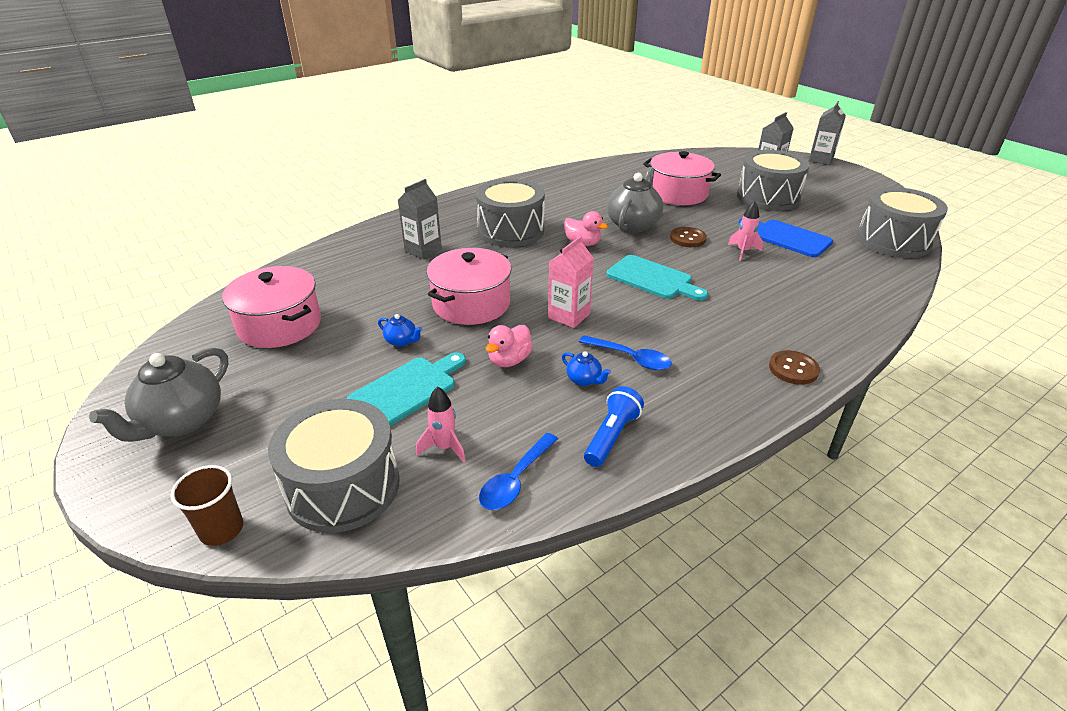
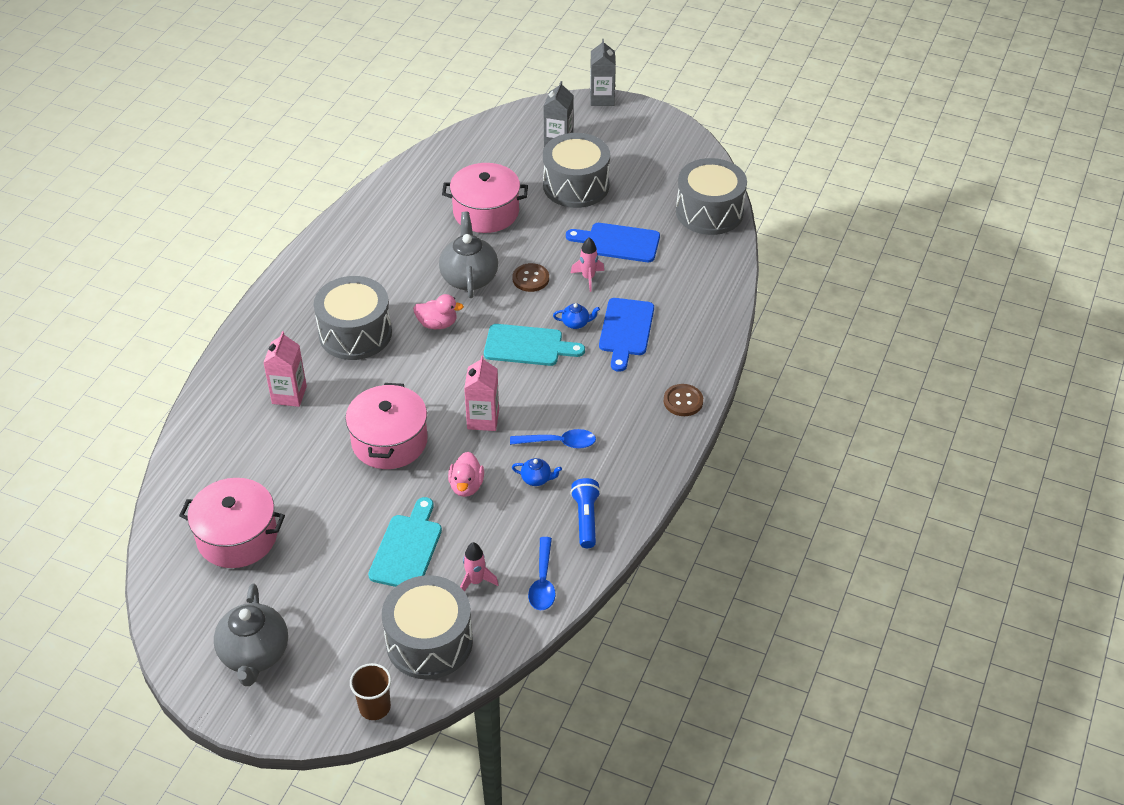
camera: 30 degrees left, 10 degrees up
blue teapot [378,314,422,347] -> blue teapot moved to [553,303,600,329]
grey carton [398,179,442,259] -> pink carton [263,331,307,407]
none -> blue cutting board [599,298,654,372]

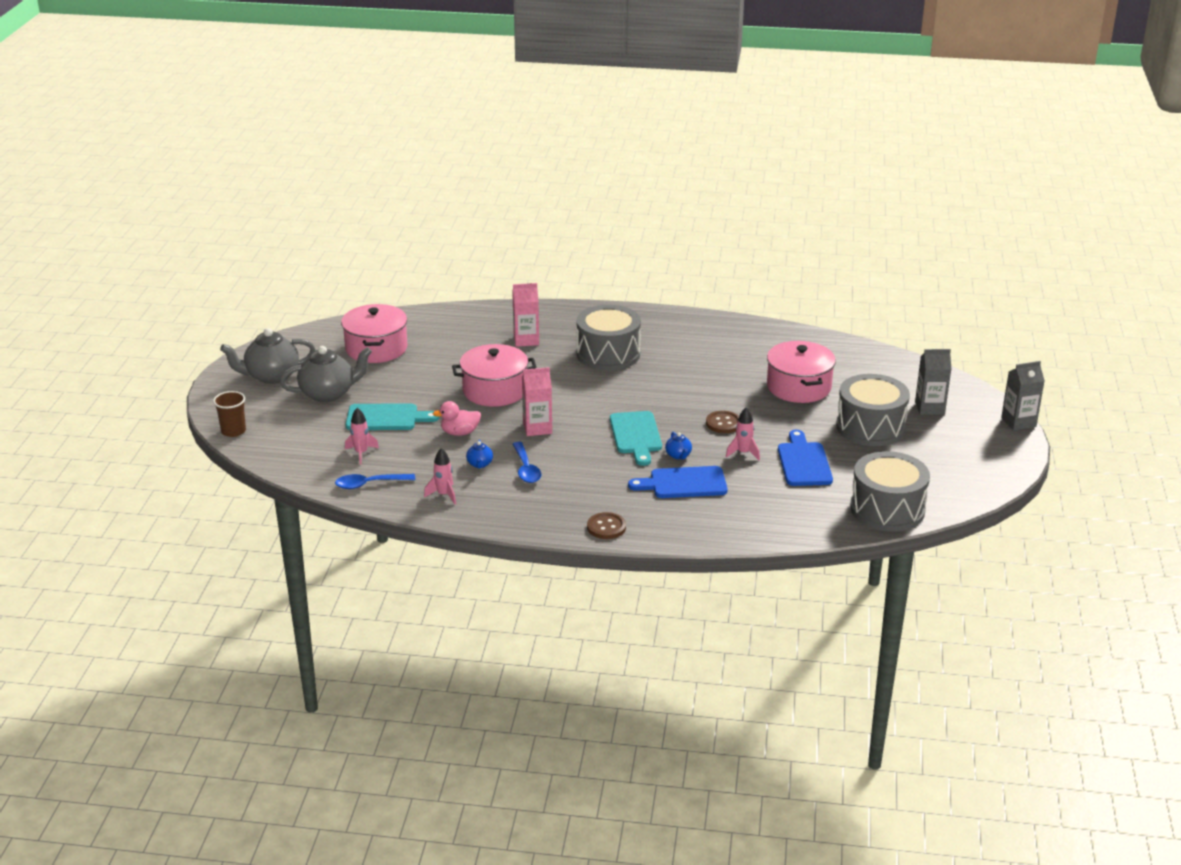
camera: 75 degrees right, 15 degrees down
grey drum [382,575,473,679] -> none
pink duck [413,294,464,329] -> none
grey teapot [439,212,498,298] -> grey teapot moved to [280,346,372,402]
blue flashlight [570,478,601,548] -> pink rocket [424,448,456,504]

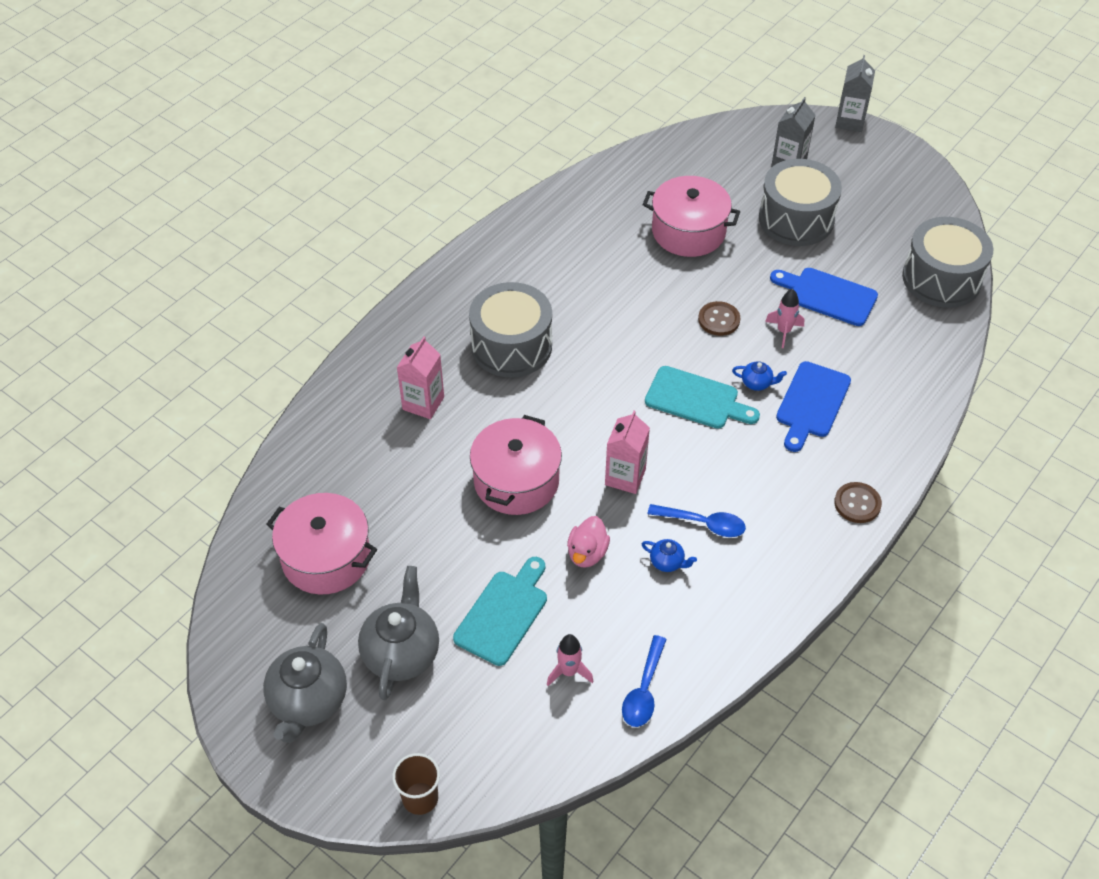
camera: 60 degrees left, 20 degrees up
pink rocket [424,448,456,504] -> none

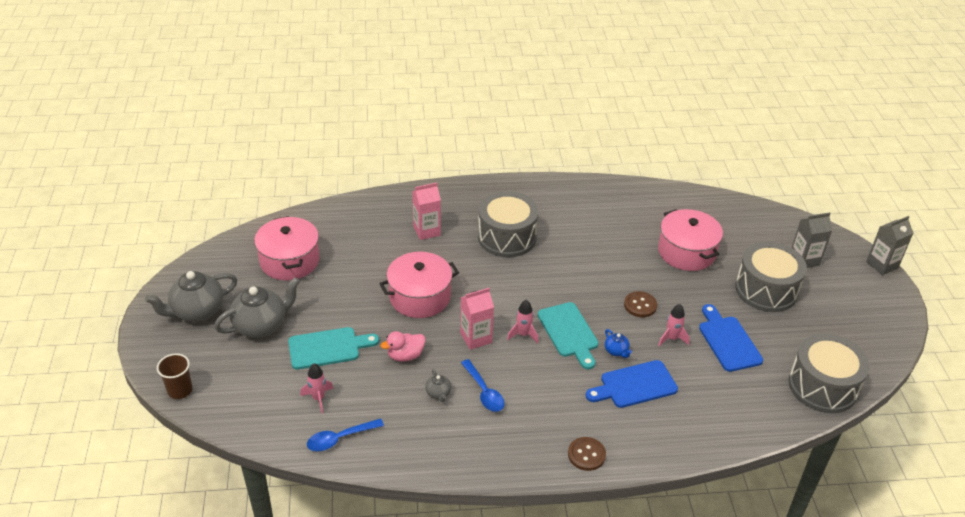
camera: 45 degrees right, 10 degrees down
blue teapot [642,539,697,572] -> grey teapot [425,369,451,402]
none -> pink rocket [507,300,539,343]

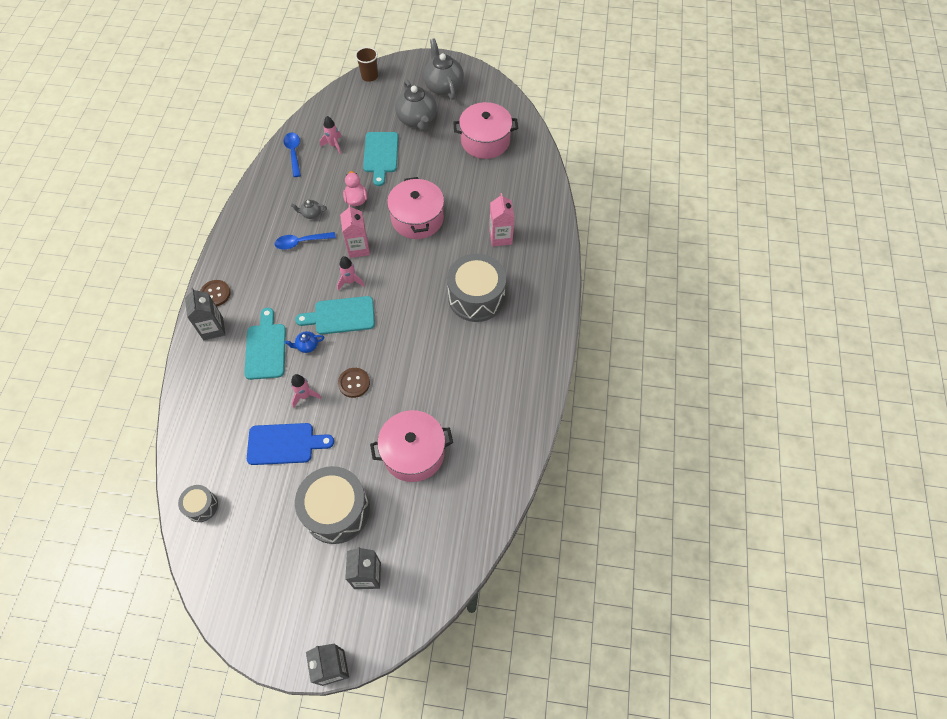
camera: 105 degrees right, 20 degrees up
blue cutting board [585,360,678,408] -> turquoise cutting board [244,308,286,380]
grey drum [788,333,869,413] -> grey drum [178,485,218,522], size x0.49
none -> grey carton [185,288,225,340]

